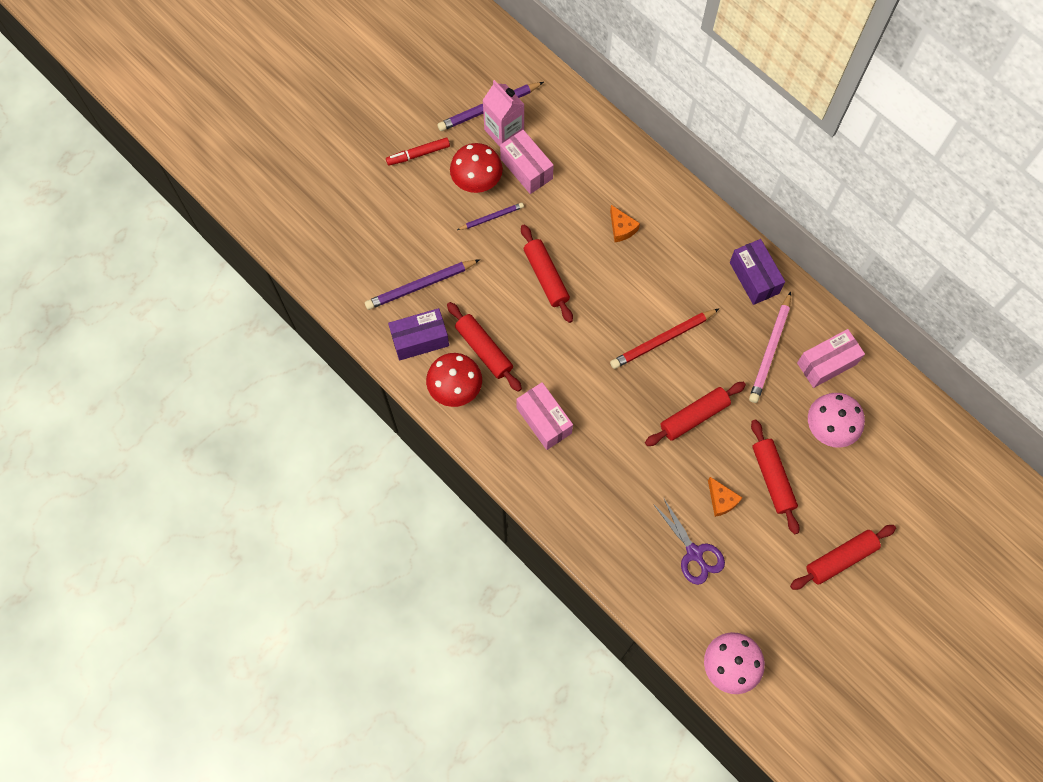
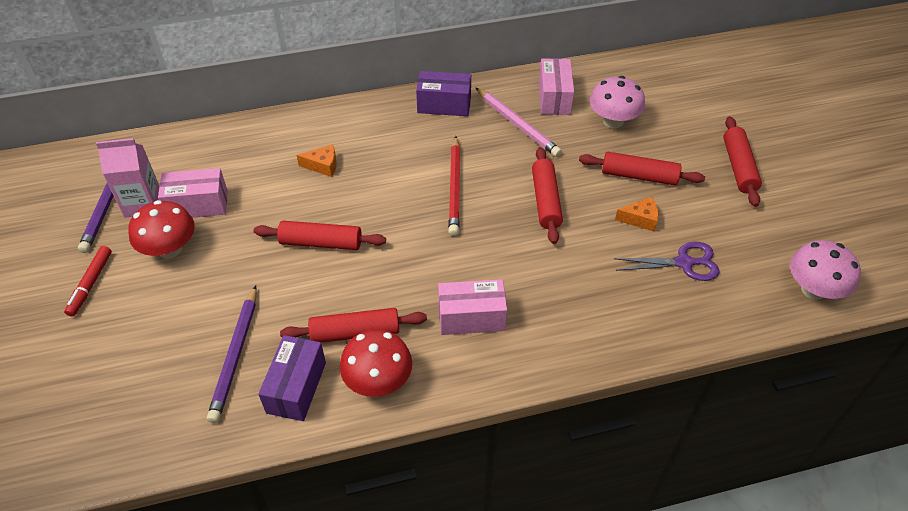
camera: 60 degrees left, 20 degrees down
purple pencil [457,203,524,230] -> none

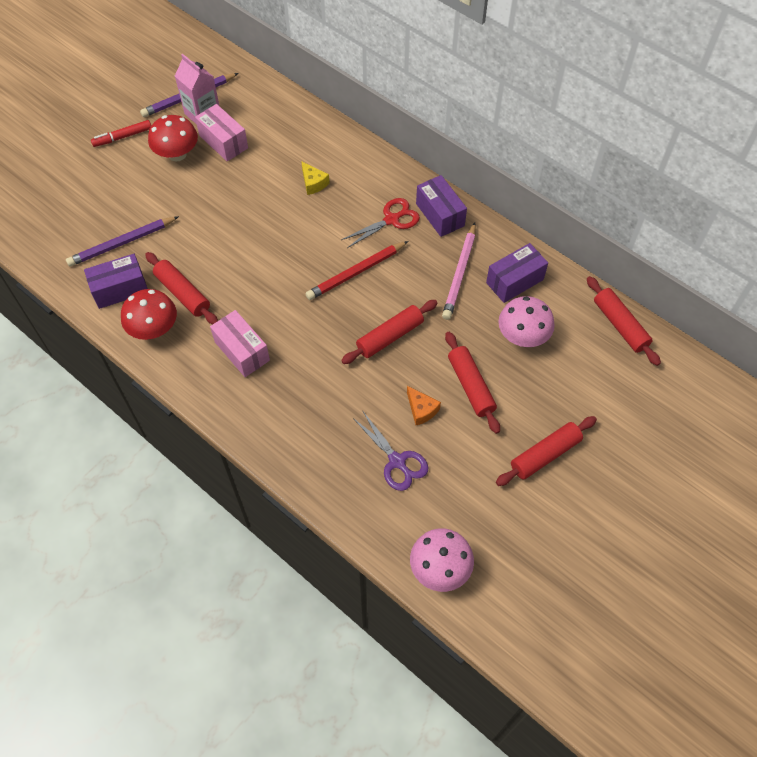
camera: 55 degrees right, 10 degrees up
red rolling pin [254,221,386,250] -> red rolling pin moved to [587,276,661,366]
orange cheese [297,145,337,177] -> yellow cheese [301,161,330,195]
pink box [539,58,574,115] -> purple box [486,243,548,303]
none -> red scissors [341,198,420,248]

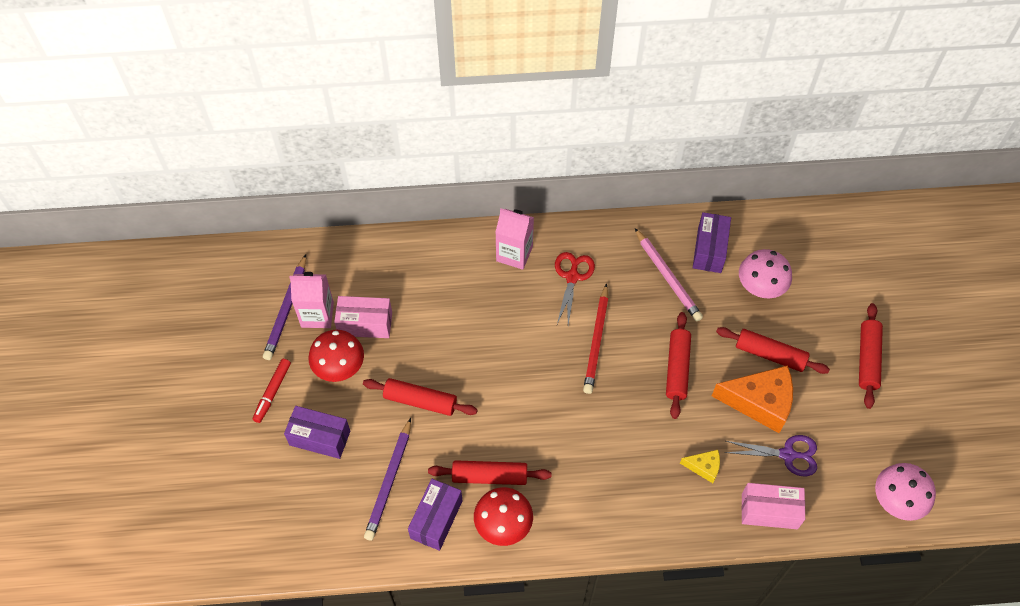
camera: 45 degrees left, 0 degrees up
pink box [210,310,270,377] -> pink box moved to [742,483,805,529]
yellow cheese [301,161,330,195] -> yellow cheese moved to [680,450,720,483]
orange cheese [407,386,441,425] -> orange cheese [712,365,793,433], size x2.04
purple box [416,175,467,237] -> purple box moved to [284,406,350,459]
red rolling pin [587,276,661,366] -> red rolling pin moved to [363,378,478,416]
none -> pink carton [495,209,534,270]

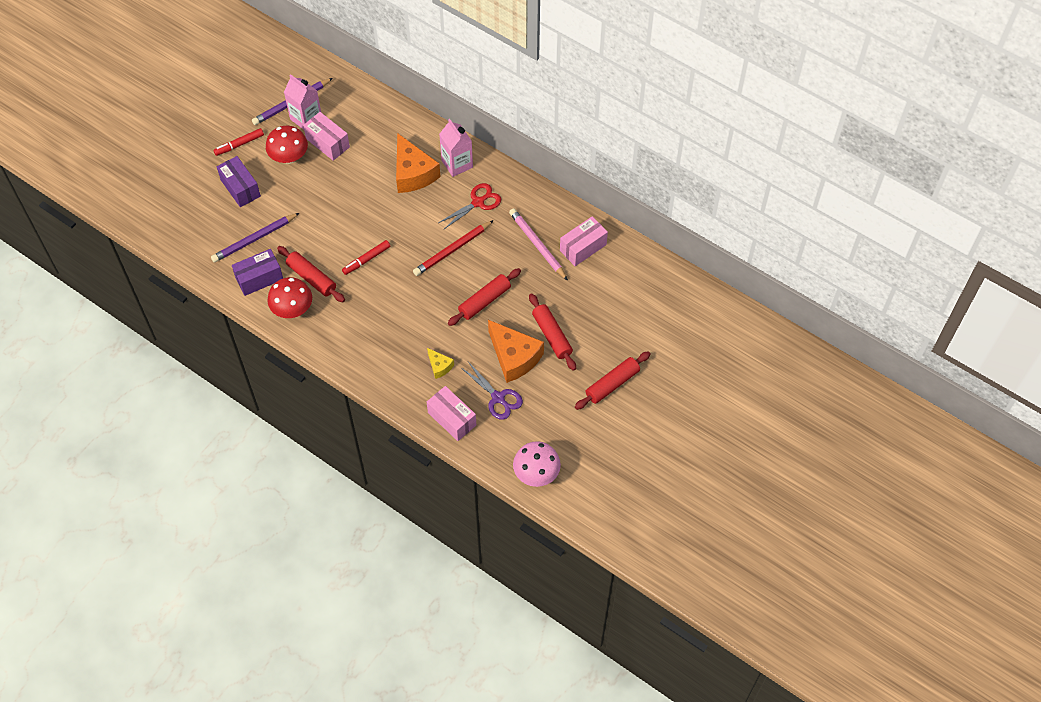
camera: 40 degrees right, 0 degrees up
red rolling pin [363,378,478,416] -> none
pink pencil [635,228,703,321] -> pink pencil turned 135 degrees clockwise [509,208,568,281]
purple box [693,212,731,273] -> pink box [560,216,608,266]
pink mushroom [739,249,792,298] -> none
none -> red marker [342,240,390,275]
none -> orange cheese [396,133,441,193]

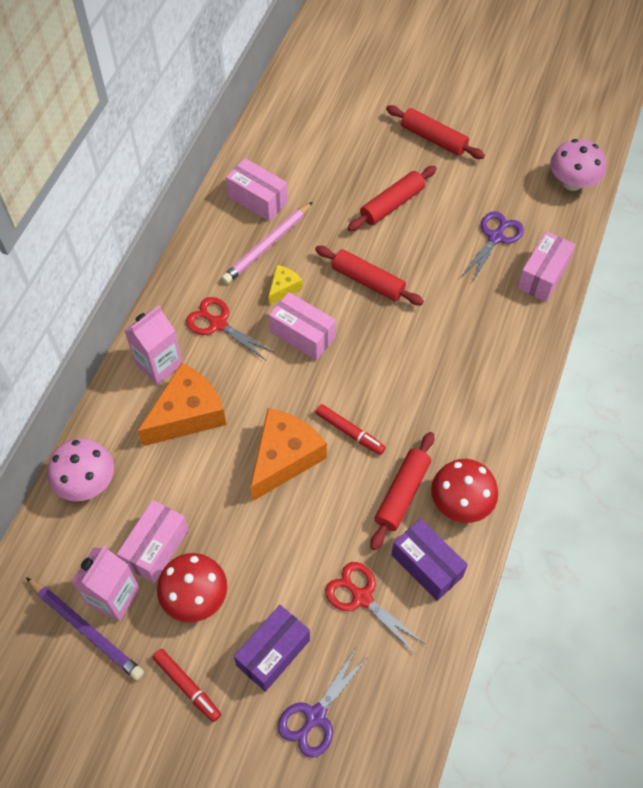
camera: 105 degrees left, 0 degrees up
purple pencil [211,213,299,263] -> red scissors [325,562,425,654]
red pencil [413,220,494,276] -> pink box [269,292,336,360]
yellow cheese [427,348,454,379] -> yellow cheese moved to [268,265,303,305]
orange cheese [488,320,544,383] -> orange cheese moved to [250,408,327,501]
none -> pink mushroom [47,438,114,501]
none -> purple scissors [278,647,369,758]

